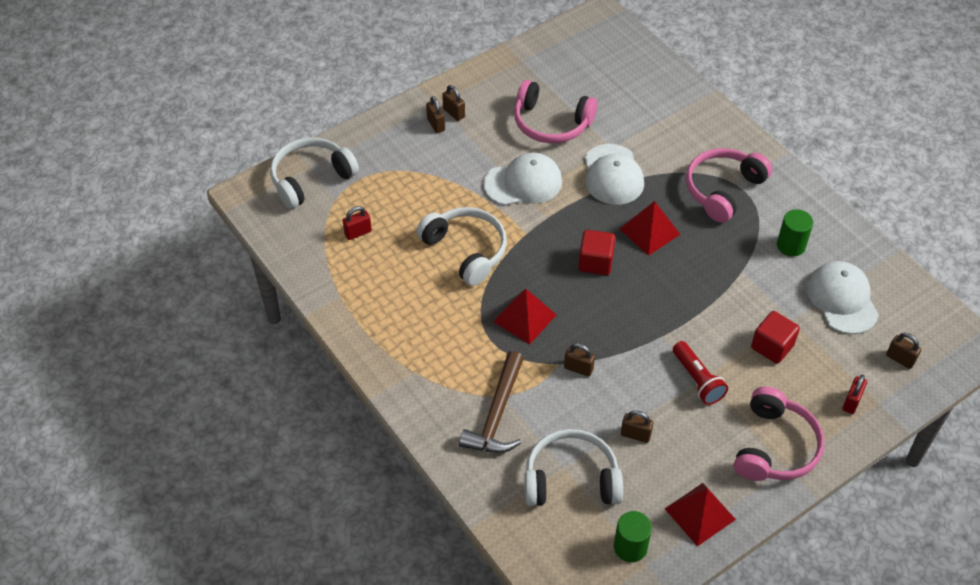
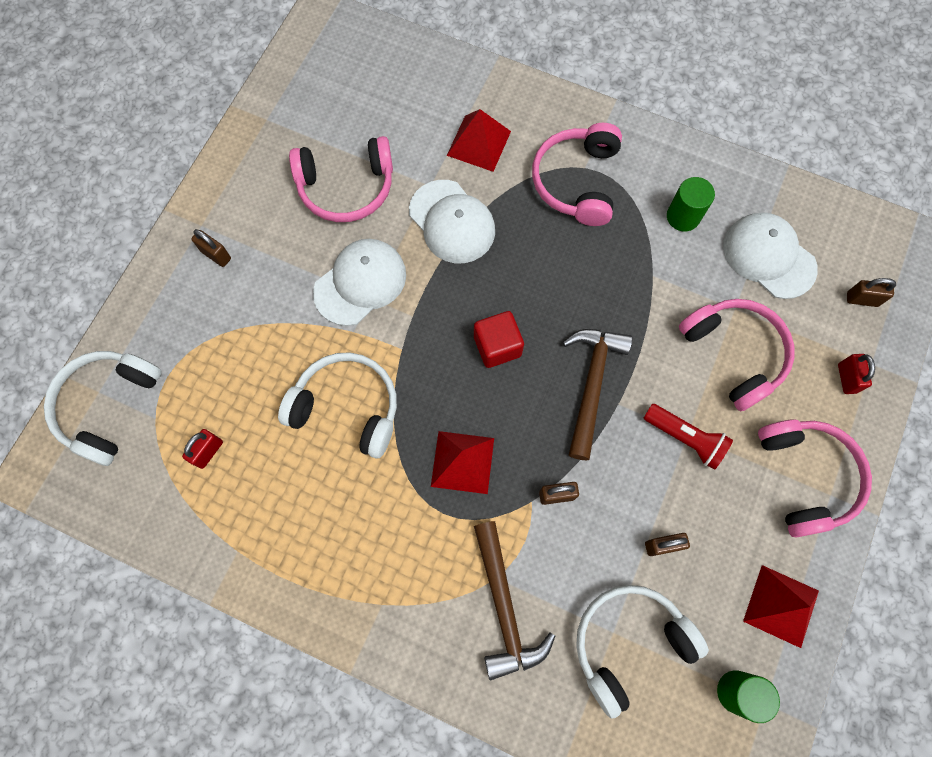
camera: 30 degrees left, 20 degrees up
brown padlock [442,85,465,121] -> none
red pyramid [620,201,681,256] -> red pyramid moved to [447,109,511,172]
red cube [751,311,800,364] -> pink headphones [679,299,795,411]
none -> brown hammer [562,329,633,461]

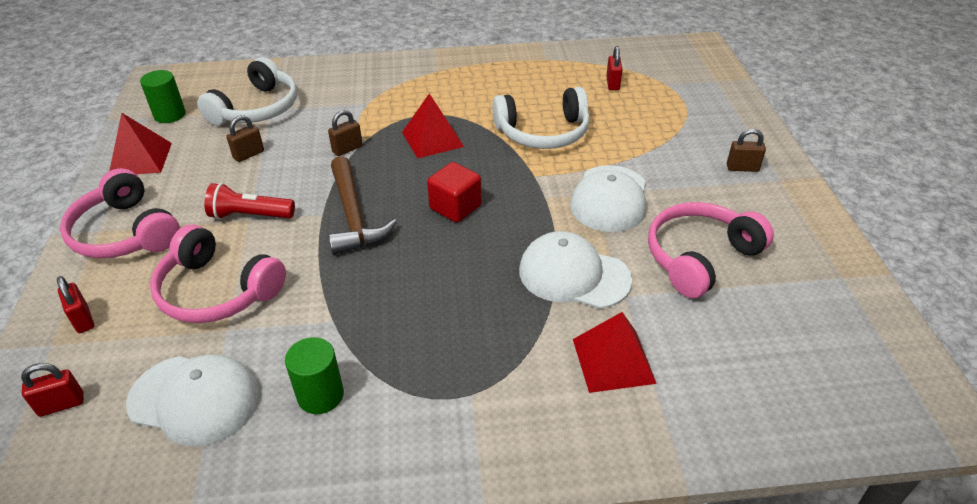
camera: 150 degrees right, 30 degrees down
white headphones [44,351,162,466] -> none
brown hammer [474,521,555,680] -> none
pink headphones [532,123,622,226] -> none
brown padlock [847,278,896,307] -> red padlock [21,363,84,417]

